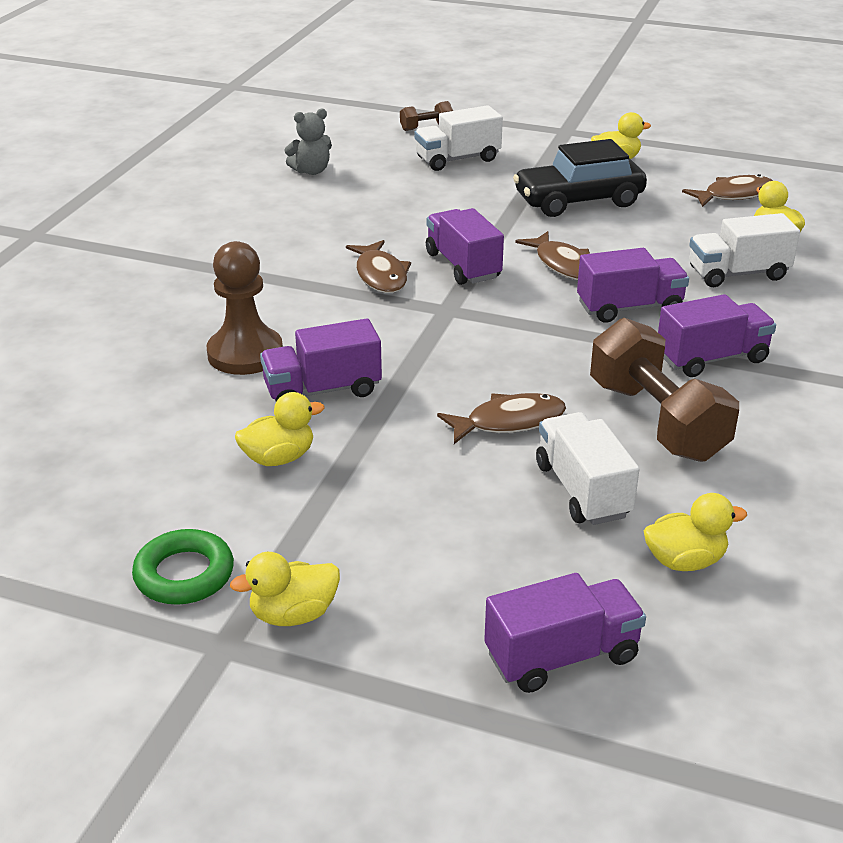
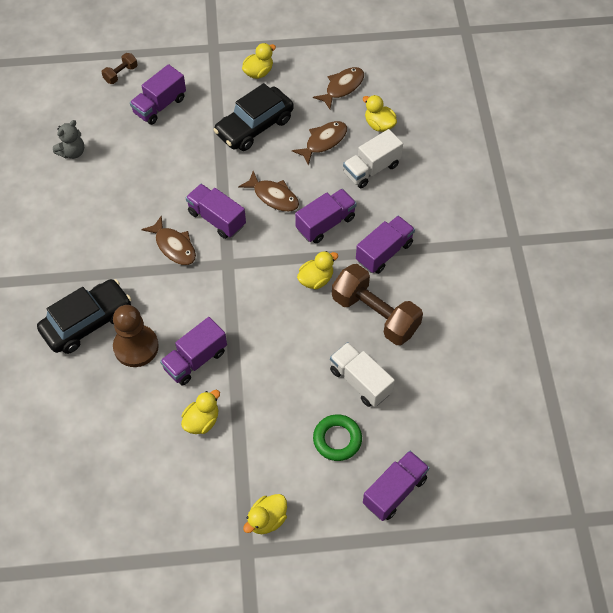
camera: 25 degrees left, 25 degrees up
green ring [132,529,234,605] -> green ring moved to [313,414,362,461]
white truck [414,105,503,171] -> purple truck [130,64,186,125]
brown fish [437,393,566,444] -> brown fish moved to [292,121,347,166]
yellow duck [643,493,747,571] -> yellow duck moved to [297,251,338,289]
none -> black car [37,279,132,354]

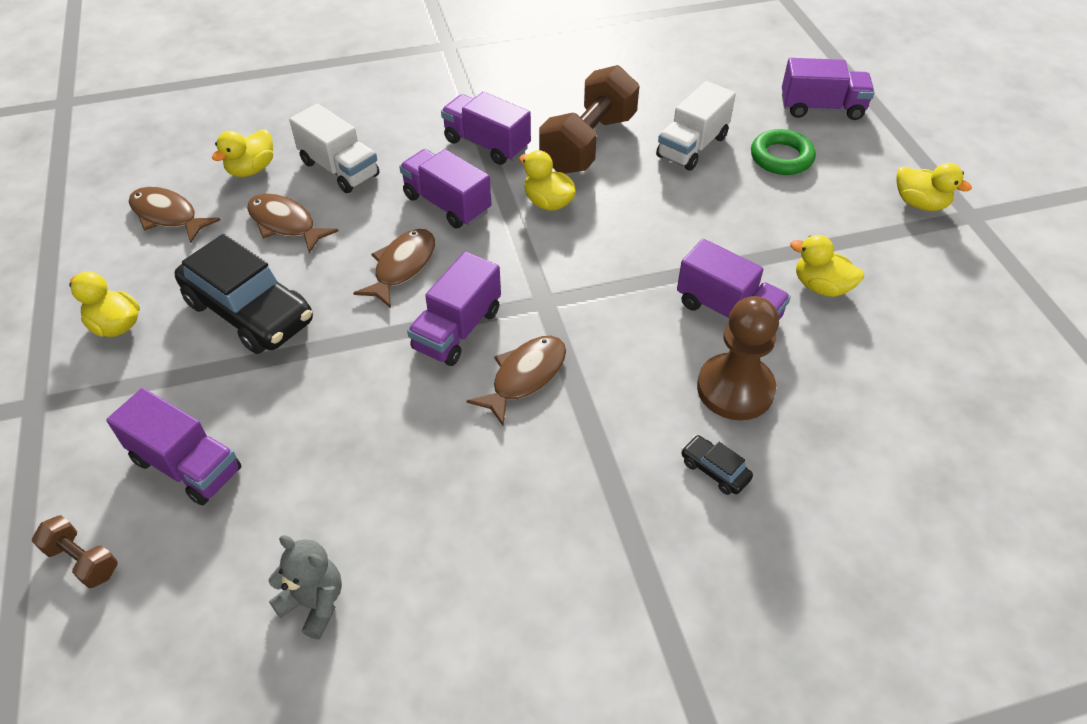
camera: 100 degrees left, 10 degrees down
black car [37,279,132,354] -> black car [681,435,753,495], size x0.42
purple truck [363,450,430,521] -> purple truck turned 150 degrees clockwise [782,58,875,120]

